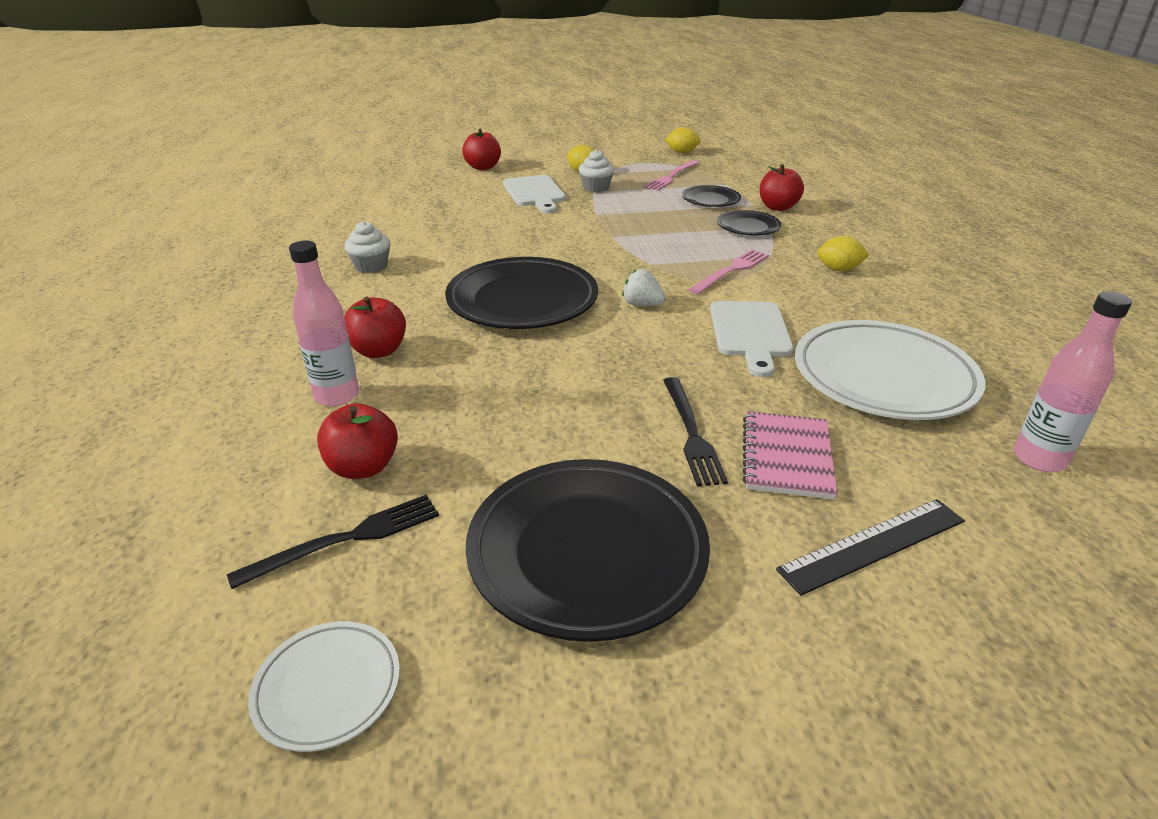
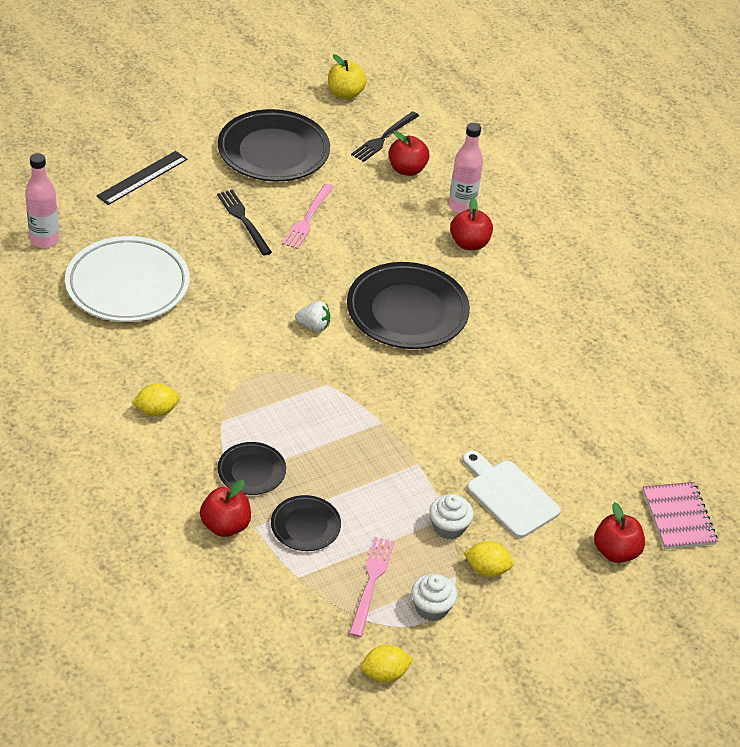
camera: 155 degrees right, 10 degrees up
white plate [248,621,400,752] -> yellow apple [328,54,367,100]
white cupcake [345,221,390,273] -> white cupcake moved to [411,574,457,621]
pink fork [688,249,769,294] -> pink fork moved to [282,184,334,249]
white cutting board [710,301,794,377] -> none
pink notebook [743,411,838,500] -> pink notebook moved to [643,482,718,549]

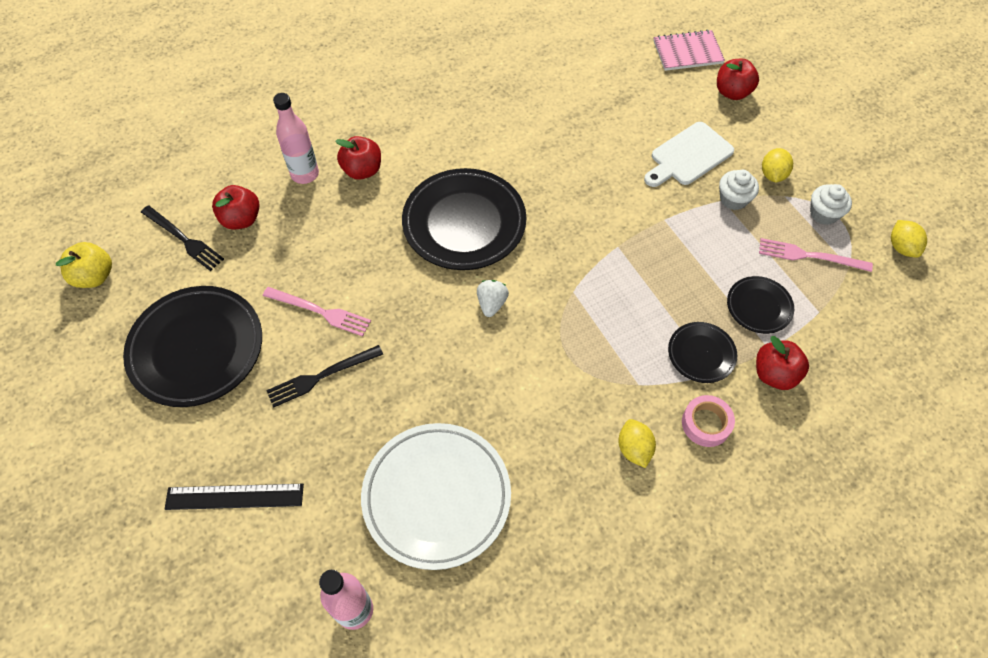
camera: 85 degrees left, 15 degrees up
black ruler [96,151,187,205] -> black ruler turned 45 degrees counterclockwise [165,484,304,510]
none -> pink tape [682,395,735,447]

